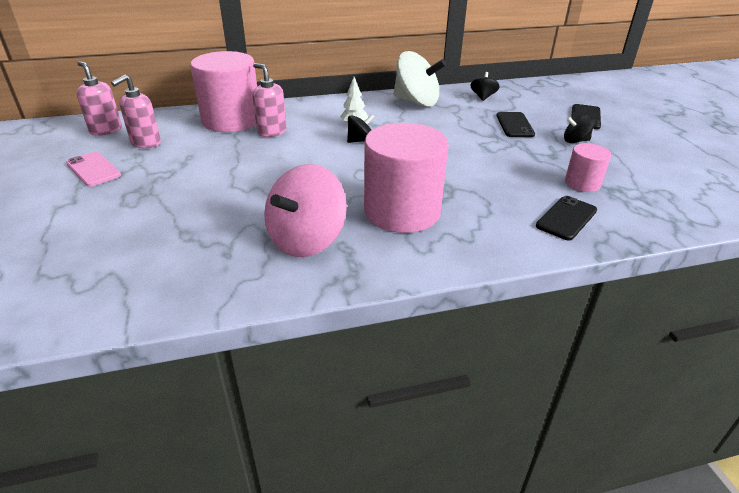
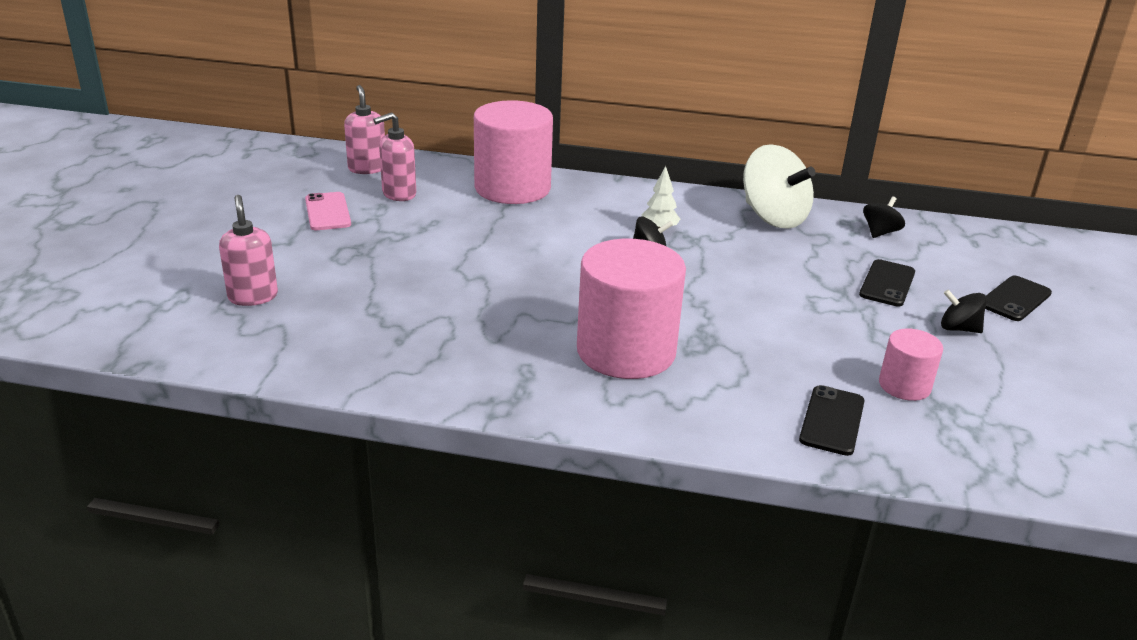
camera: 25 degrees right, 5 degrees down
pink soap dispenser [253,63,287,137] -> pink soap dispenser moved to [219,195,278,306]
pink spinning top [264,164,347,257] -> none
black phone [536,196,597,240] -> black phone turned 45 degrees counterclockwise [799,385,865,456]

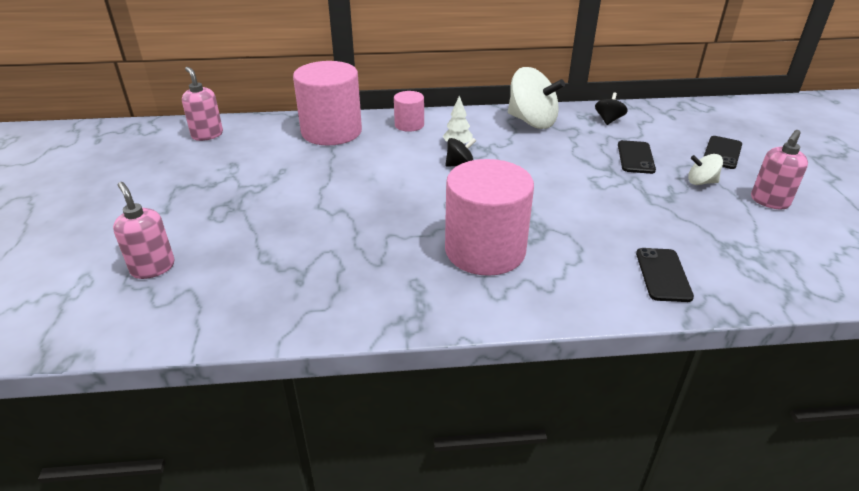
camera: 15 degrees left, 5 degrees up
pink phone [305,192,351,230] -> none
pink soap dispenser [373,112,416,201] -> pink soap dispenser moved to [751,130,808,209]
pink cylinder [879,329,943,401] -> pink cylinder moved to [394,91,424,132]
black spinning top [941,289,987,333] -> white spinning top [688,154,723,185]

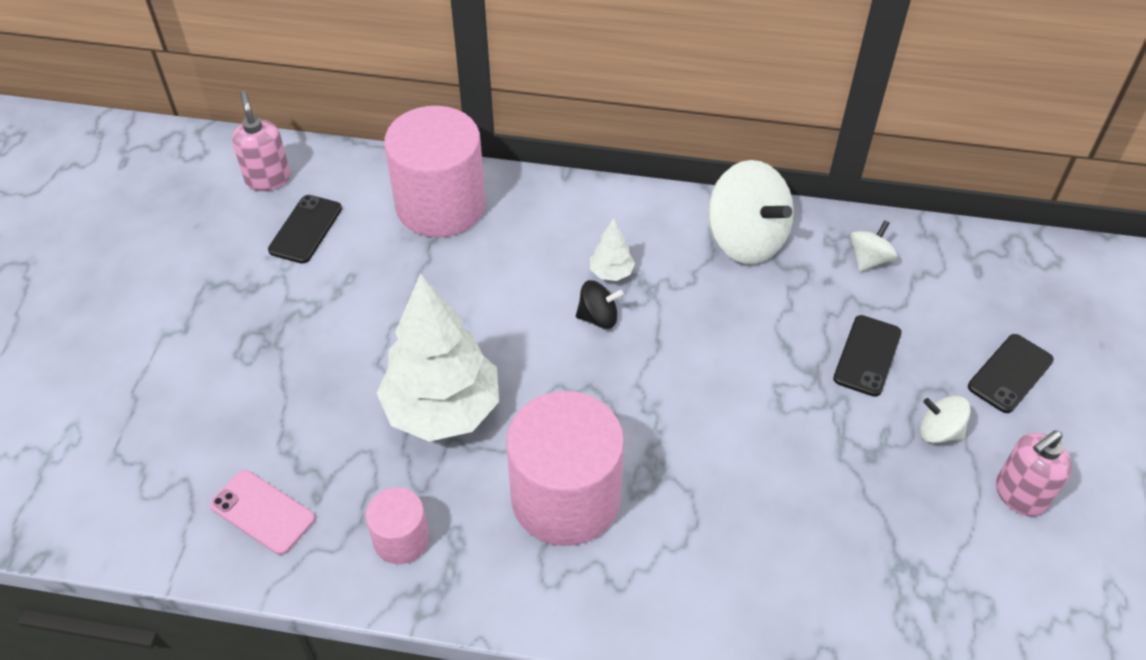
camera: 15 degrees right, 15 degrees up
pink soap dispenser [113,182,175,279] -> none
pink cylinder [394,91,424,132] -> pink cylinder moved to [365,487,429,564]
black spinning top [595,92,628,125] -> white spinning top [850,220,897,272]
black phone [636,248,694,302] -> black phone moved to [268,195,342,264]
none -> pink phone [210,470,315,555]
none -> white tree [377,273,499,442]

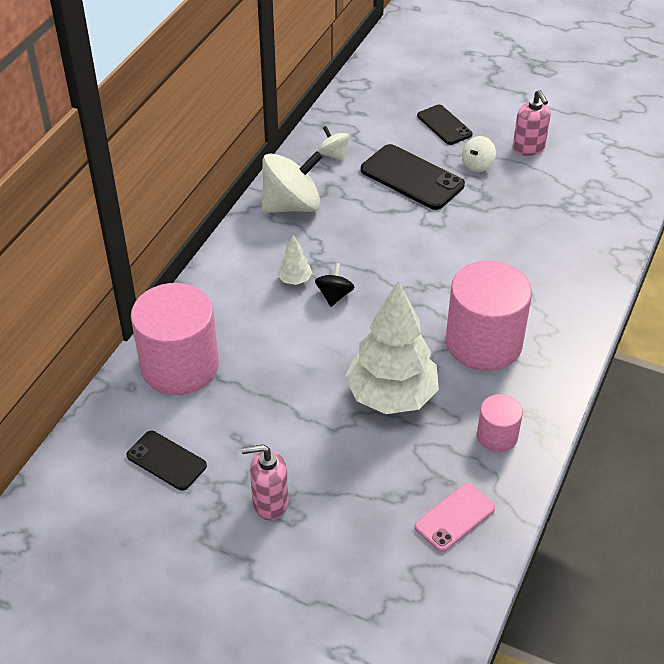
camera: 75 degrees left, 5 degrees down
pink soap dispenser [232,91,290,191] -> pink soap dispenser moved to [241,444,289,520]
black phone [833,315,902,397] -> black phone [361,144,465,210], size x1.62

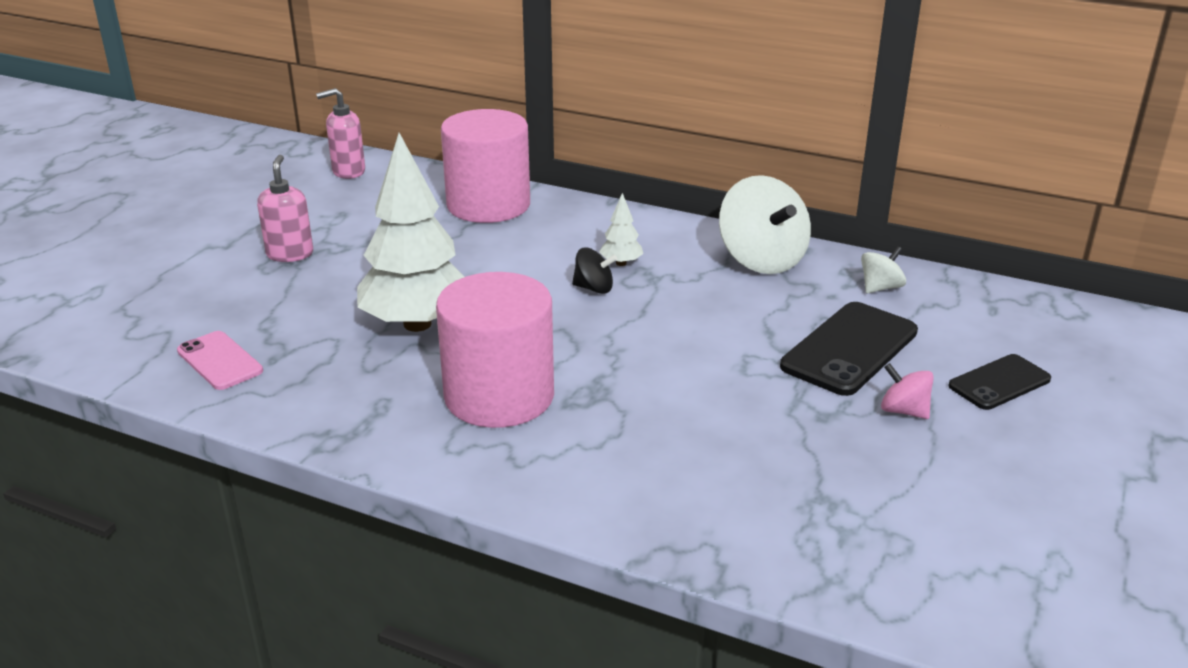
camera: 90 degrees right, 15 degrees down
black phone [126,431,207,491] -> none
white spinning top [462,136,496,172] -> pink spinning top [881,363,934,419]
pink cylinder [477,394,523,452] -> none
pink soap dispenser [513,90,551,156] -> pink soap dispenser moved to [316,88,365,179]

